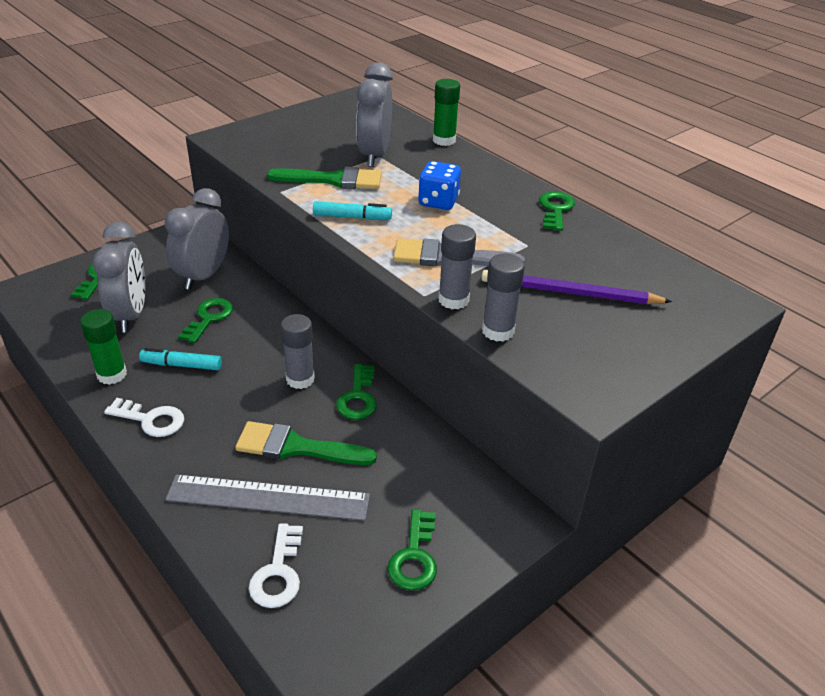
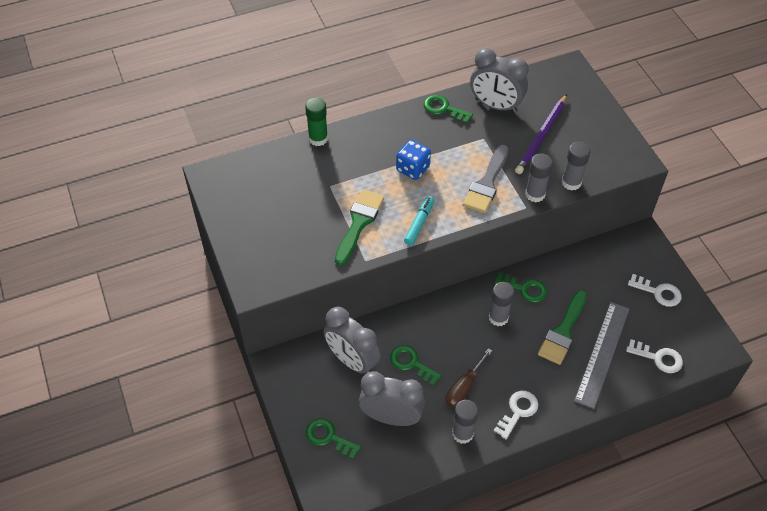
camera: 70 degrees left, 15 degrees up
green glue stick [80,309,127,385] -> grey glue stick [452,400,478,444]
turquoise marker [139,348,222,370] -> brown screwdriver [445,348,492,408]
grey clock [356,63,393,167] -> grey clock moved to [470,48,529,113]
green key [388,509,437,590] -> white key [628,274,682,307]

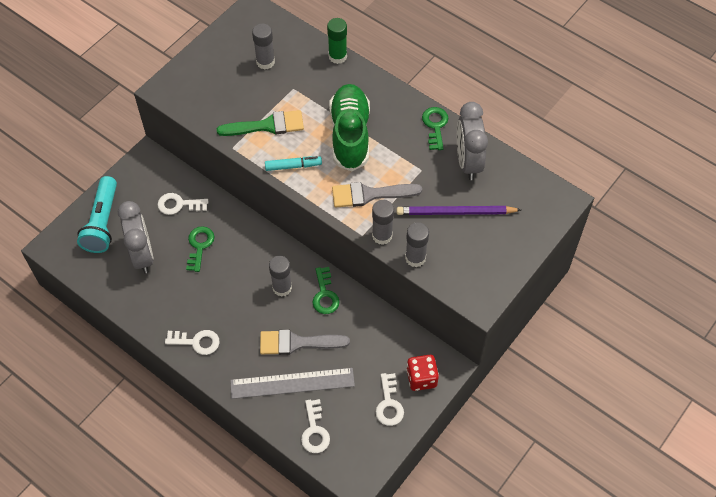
camera: 60 degrees right, 5 degrees up
green key [306,418,361,459] -> turquoise flashlight [77,176,117,253]
grey clock [324,307,381,373] -> white key [157,193,208,215]
blue dice [396,140,431,180] -> green shoe [329,84,370,171]
brown screwdriver [445,348,492,408] -> none
grey glue stick [452,400,478,444] -> grey glue stick moved to [252,23,275,70]
green brush [538,290,587,365] -> grey brush [260,330,350,355]
none -> red dice [406,355,439,391]

